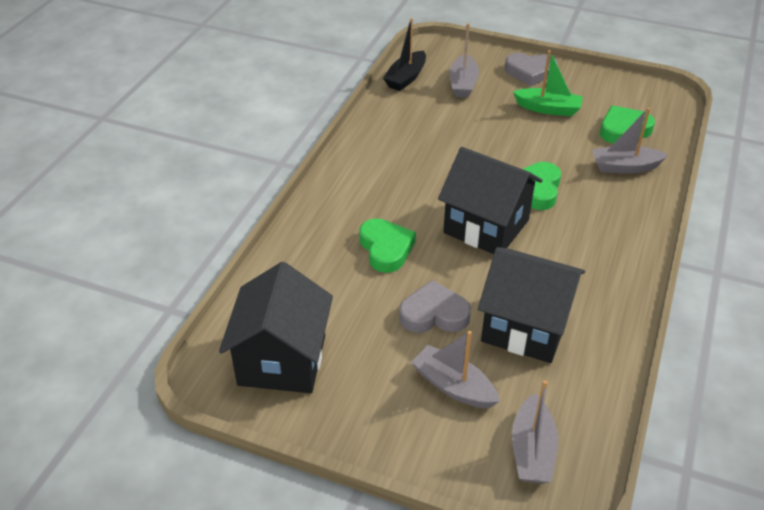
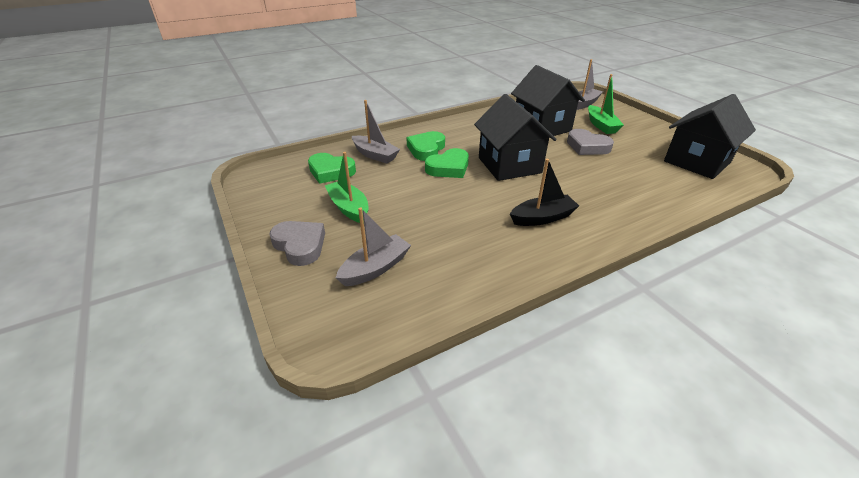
camera: 140 degrees left, 5 degrees down
green heart [359,218,416,273] -> green heart moved to [407,131,445,161]
black boat [383,18,426,91] -> black boat moved to [510,159,579,226]
grey boat [411,331,500,408] -> green boat [588,74,624,134]

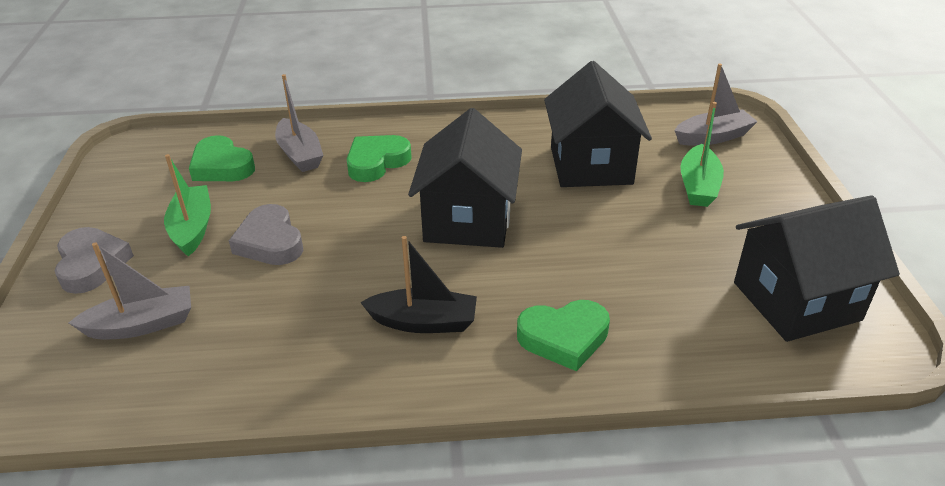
camera: 25 degrees right, 0 degrees up
green heart [425,148,469,178] -> green heart moved to [517,300,610,371]
grey heart [567,129,614,155] -> grey heart moved to [229,204,303,265]

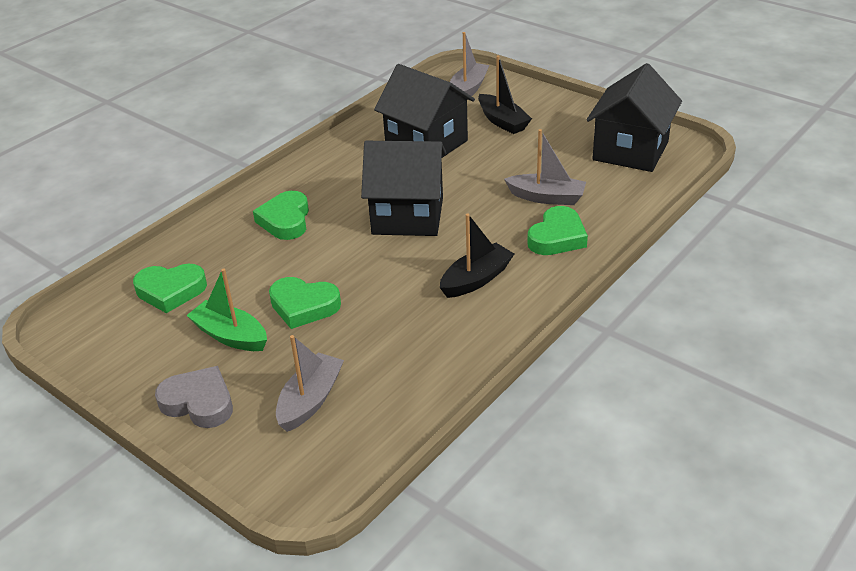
camera: 45 degrees left, 0 degrees up
grey heart [229,204,303,265] -> green heart [269,277,341,329]
grey boat [275,74,323,172] -> grey boat moved to [504,129,586,205]
black house [408,108,522,248] -> black house turned 45 degrees counterclockwise [361,141,447,236]
green boat [681,102,724,207] -> black boat [478,55,532,134]

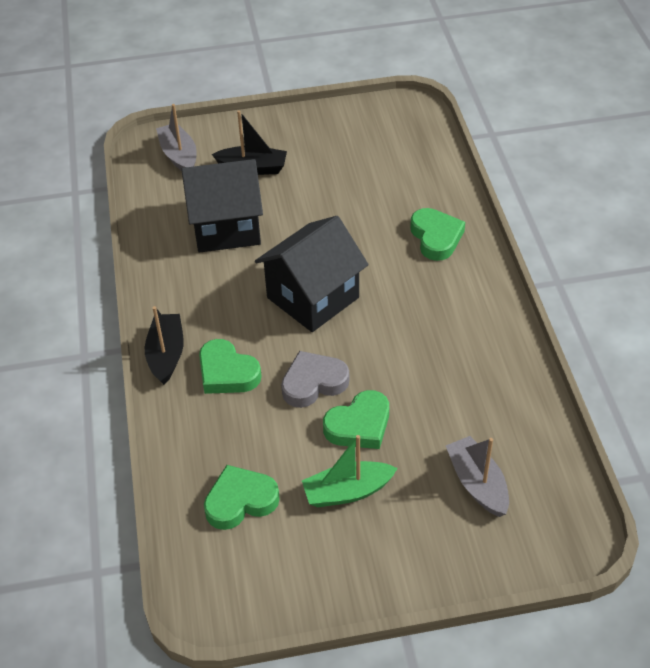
camera: 50 degrees left, 10 degrees up
green heart [133,264,207,313] -> green heart turned 150 degrees counterclockwise [204,465,280,530]
grey heart [155,366,233,428] -> grey heart moved to [281,351,349,408]
black boat [440,214,514,298] -> black boat moved to [145,306,184,385]
grey boat [504,129,586,205] -> none
black house [587,63,682,172] -> none

